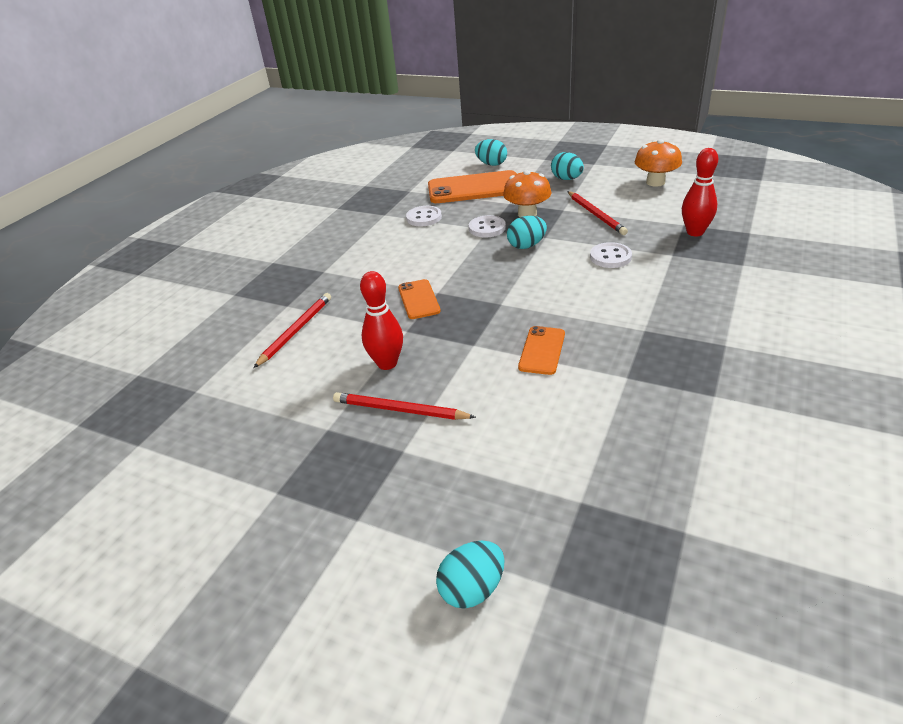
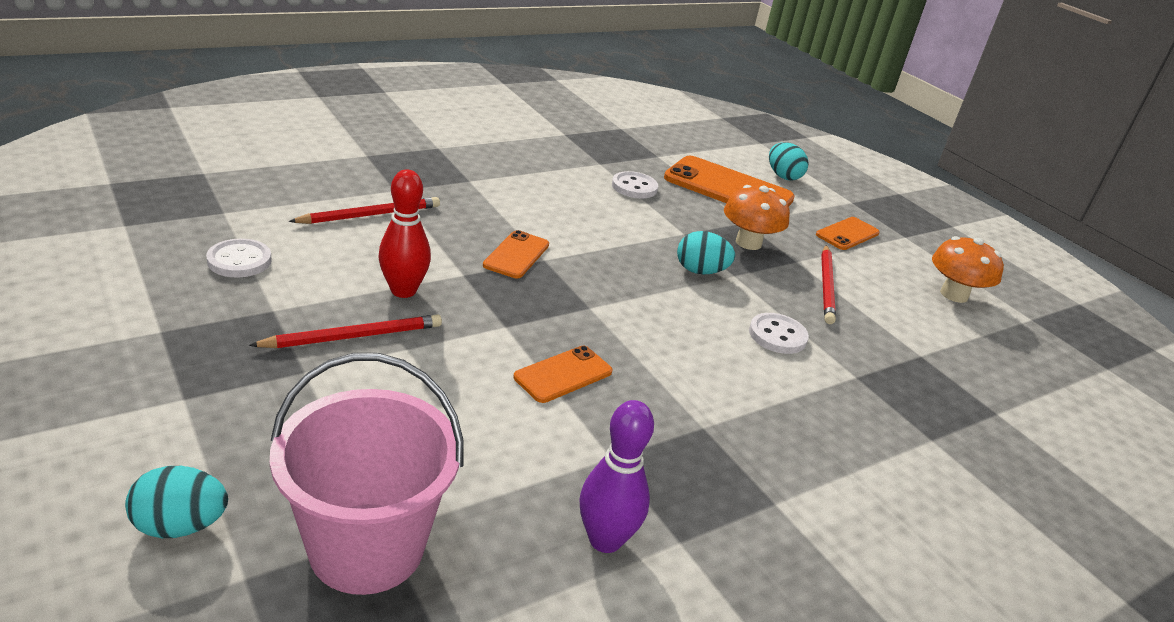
camera: 25 degrees right, 5 degrees down
red pencil [333,392,476,420] -> red pencil turned 105 degrees clockwise [249,314,442,348]
white button [469,215,506,237] -> white button moved to [206,239,272,277]
turquoise egg [551,152,584,180] -> orange phone [816,217,880,250]
red bowling pin [682,148,718,236] -> none
none -> pink bucket [270,353,464,595]
none -> purple bowling pin [579,400,654,553]

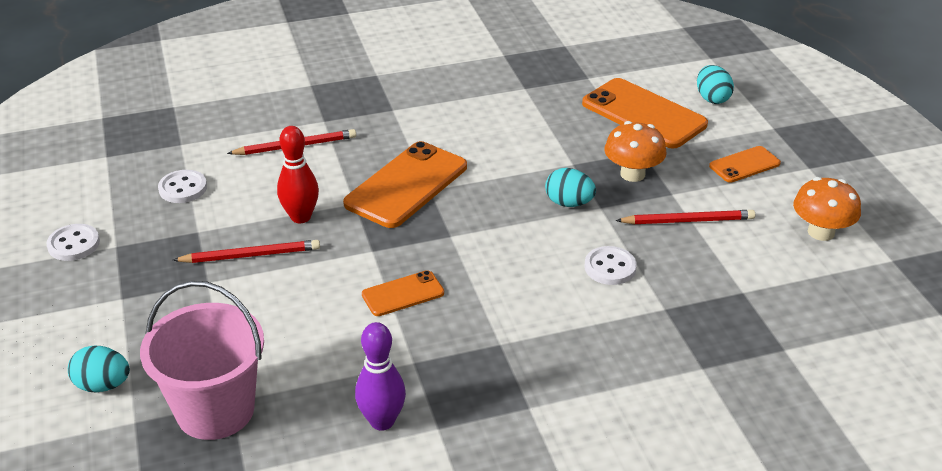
camera: 20 degrees right, 5 degrees up
orange phone [483,230,549,278] -> orange phone [343,141,467,228], size x1.88
white button [612,171,658,199] -> white button moved to [47,224,100,261]
red pencil [821,245,836,324] -> red pencil turned 120 degrees counterclockwise [615,210,755,224]

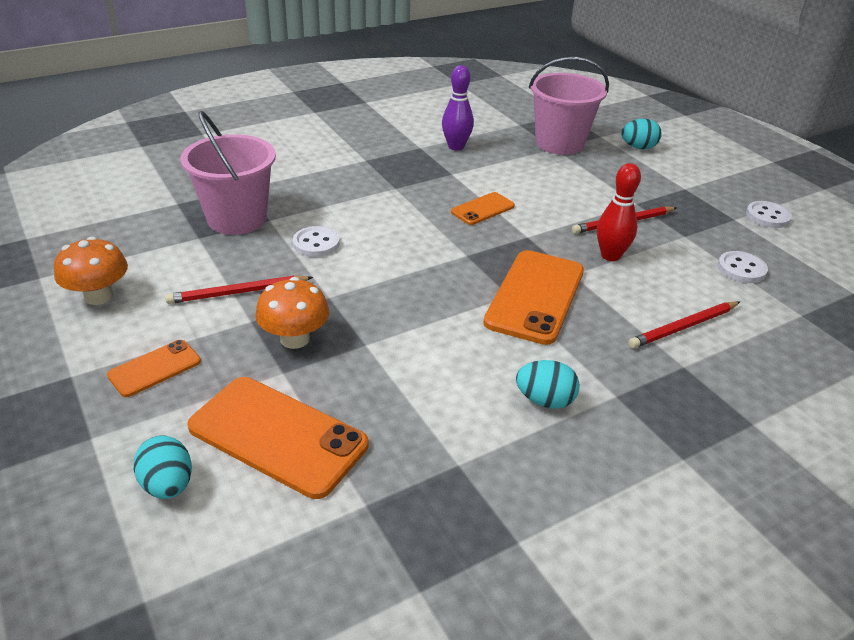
camera: 165 degrees right, 0 degrees up
turquoise egg [545,168,596,207] -> turquoise egg moved to [516,360,580,409]
none -> pink bucket [180,111,276,235]

